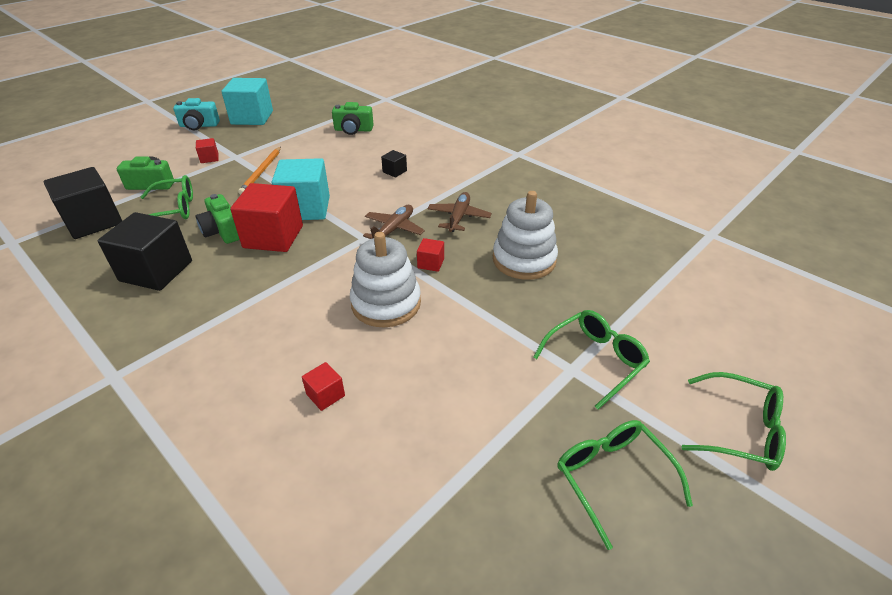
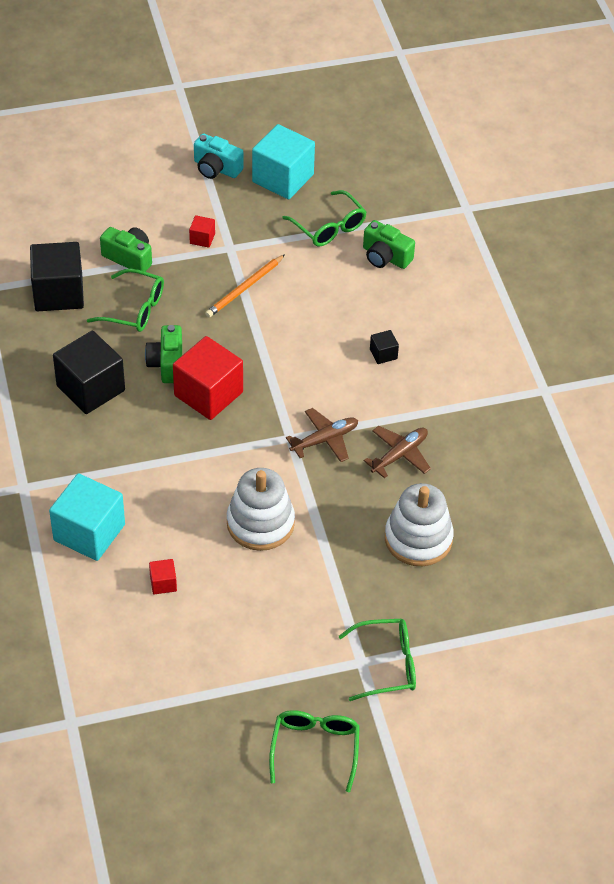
camera: 30 degrees right, 10 degrees up
turquoise cube [271,158,330,220] -> turquoise cube moved to [49,473,125,561]
red cube [417,238,444,272] -> none
green glasses [681,372,786,471] -> green glasses moved to [283,190,367,247]

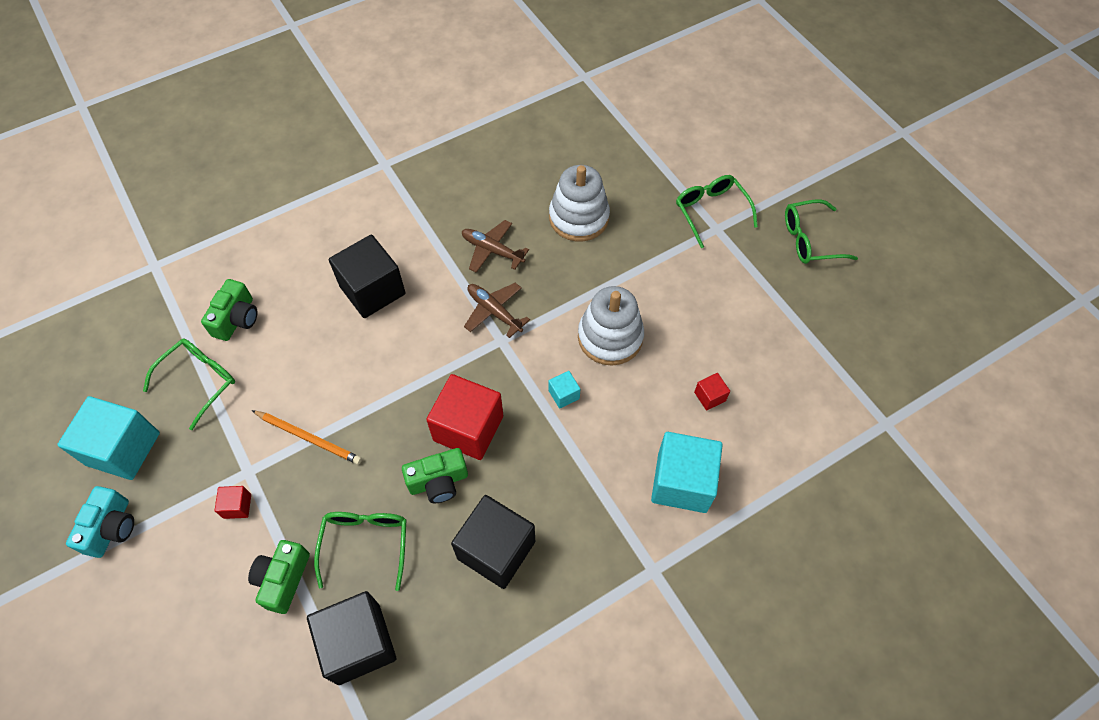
camera: 105 degrees left, 10 degrees up
black cube [370,330,399,364] -> black cube [329,235,406,318], size x2.24
none -> turquoise cube [549,371,580,409]

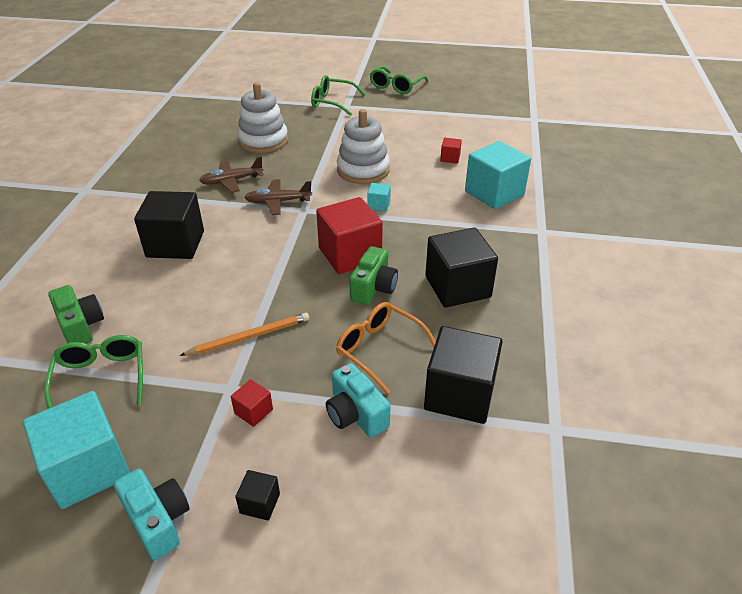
camera: 50 degrees left, 20 degrees down
green camera [248,540,310,614] -> turquoise camera [326,363,391,437]
green glasses [314,512,406,591] -> orange glasses [336,302,436,394]
none -> black cube [235,470,280,520]

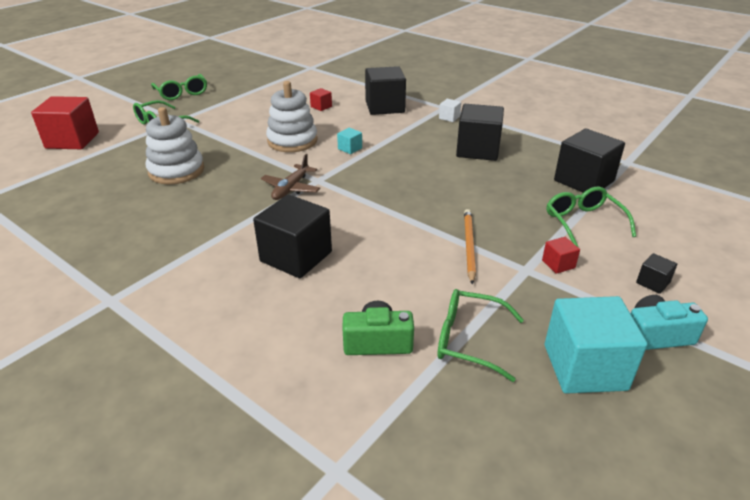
camera: 60 degrees left, 5 degrees down
brown plane [199,157,264,193] -> none
red cube [316,197,383,274] -> red cube moved to [31,96,99,149]
turquoise camera [326,363,391,437] -> green glasses [547,187,636,248]
orange glasses [336,302,436,394] -> none
green camera [349,246,398,305] -> none
turquoise cube [465,141,531,209] -> black cube [365,66,406,115]
none -> white cube [439,99,461,122]

